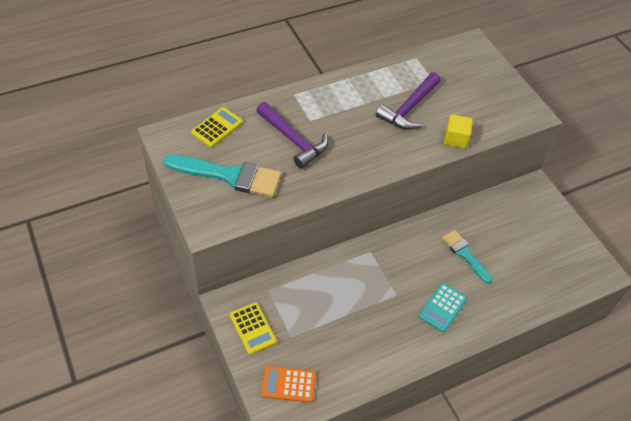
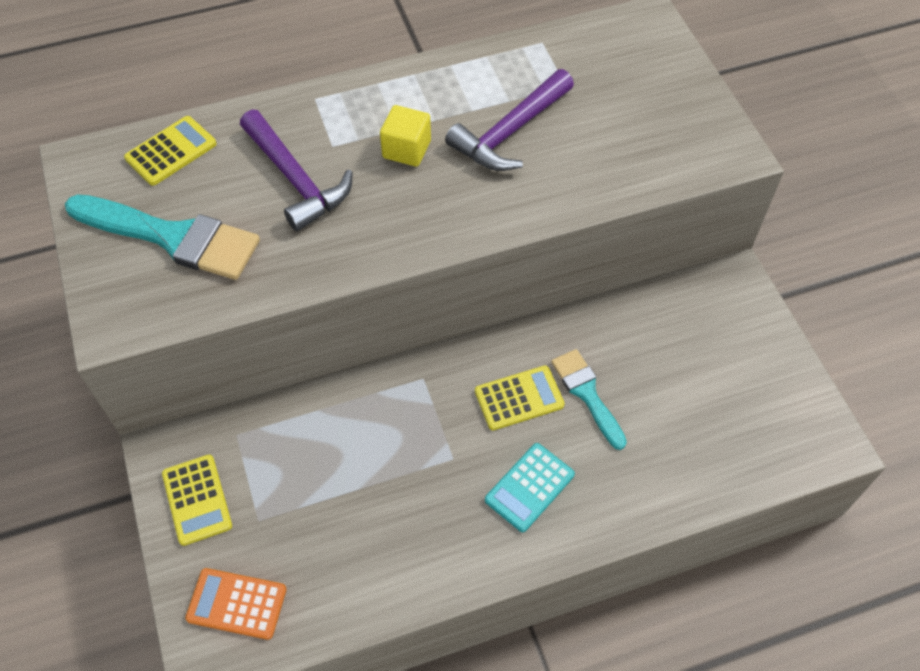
camera: 10 degrees right, 5 degrees up
yellow cube [444,114,473,149] -> yellow cube moved to [380,105,431,167]
none -> yellow calculator [475,366,565,430]

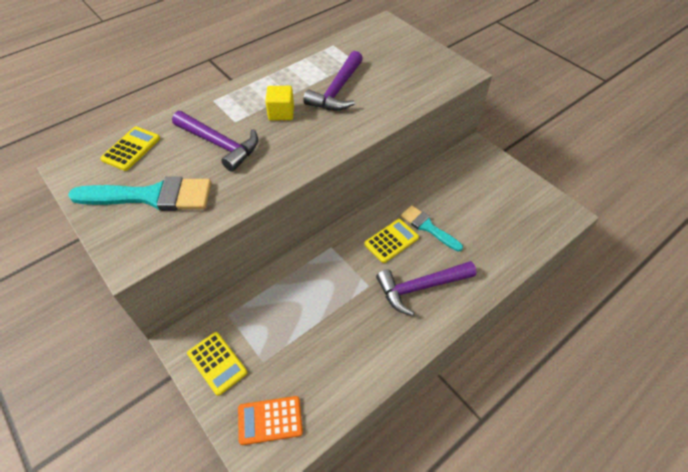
camera: 20 degrees left, 5 degrees down
turquoise calculator [485,443,575,532] -> purple hammer [376,261,477,316]

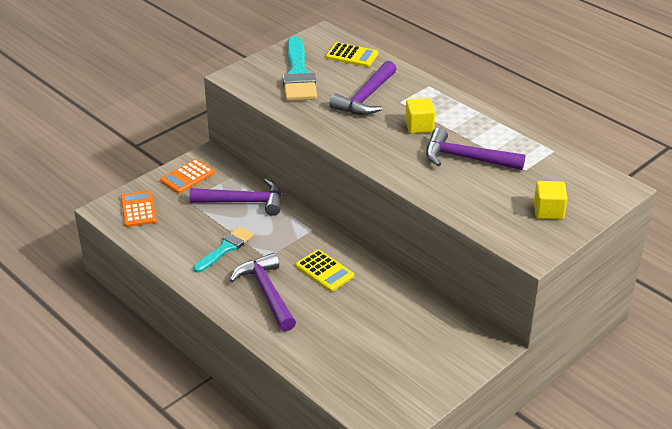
camera: 85 degrees right, 15 degrees down
yellow calculator [187,332,247,396] -> orange calculator [160,159,215,193]
turquoise brush [401,205,463,252] -> turquoise brush moved to [193,226,254,273]
none -> purple hammer [189,179,281,216]
none -> yellow cube [534,181,568,220]

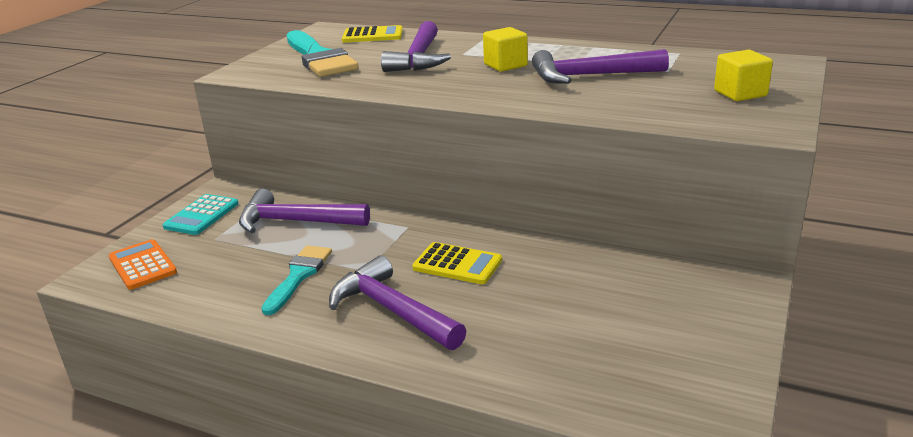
camera: 20 degrees left, 10 degrees down
orange calculator [160,159,215,193] -> turquoise calculator [163,194,238,235]
purple hammer [189,179,281,216] -> purple hammer turned 150 degrees counterclockwise [239,189,370,233]

